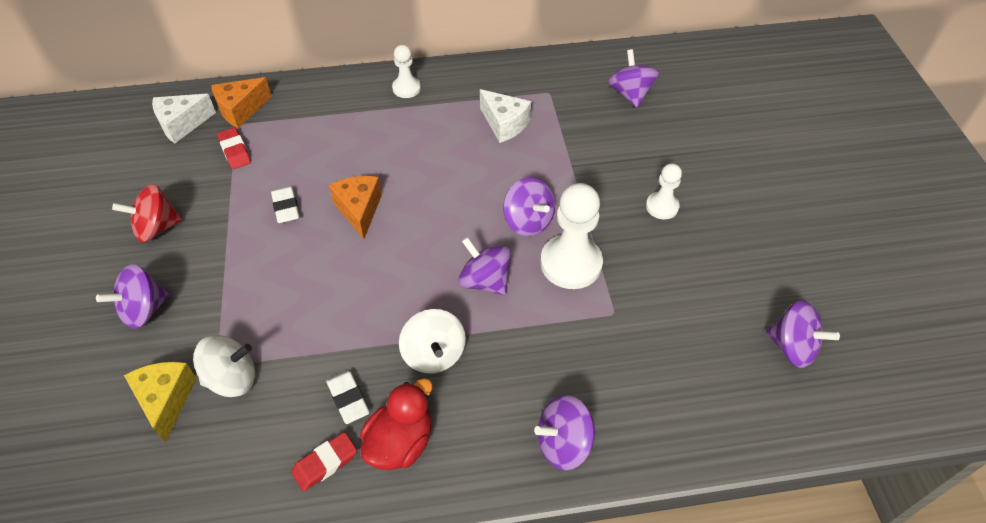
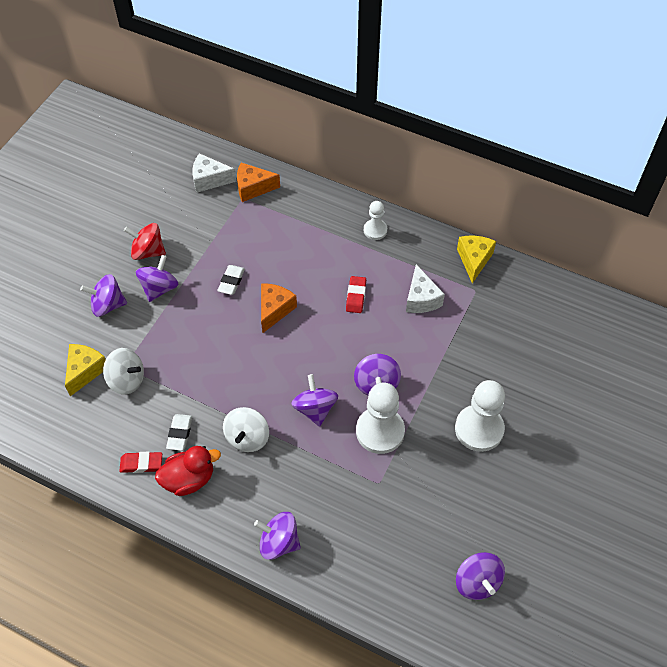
camera: 35 degrees right, 5 degrees up
red eraser [217,128,251,169] -> red eraser moved to [346,276,366,313]
purple spinning top [608,49,659,108] -> purple spinning top moved to [136,255,179,302]
white pawn [646,163,682,219] -> white pawn [455,380,505,452], size x1.79
none -> yellow cheese [457,236,496,283]

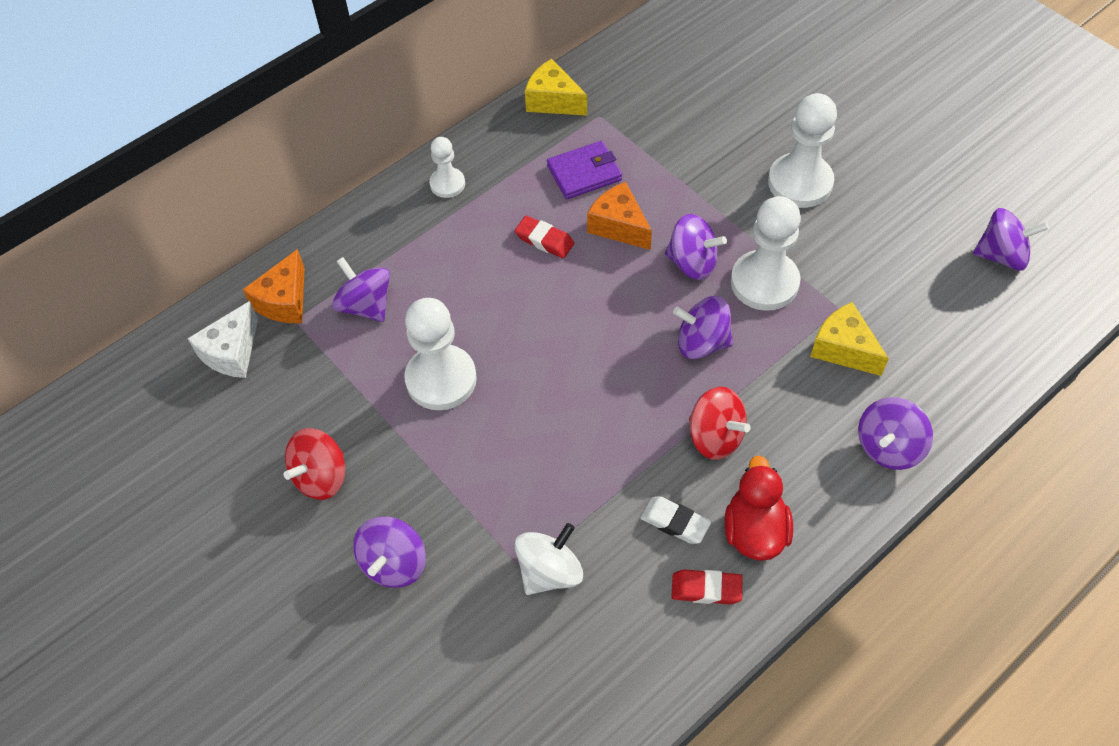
camera: 65 degrees left, 0 degrees up
yellow cheese [65,344,106,396] -> yellow cheese moved to [810,302,889,376]
red eraser [119,452,162,473] -> red eraser turned 75 degrees clockwise [671,569,743,604]
purple spinning top [136,255,179,302] -> purple spinning top moved to [332,257,390,322]
white eraser [217,265,245,295] -> white pawn [404,298,477,410]
white spinning top [223,407,269,452] -> red spinning top [689,387,751,460]
orange cheese [261,283,297,333] -> orange cheese moved to [587,182,652,250]
white cheese [406,264,445,313] -> purple wallet [547,141,622,199]

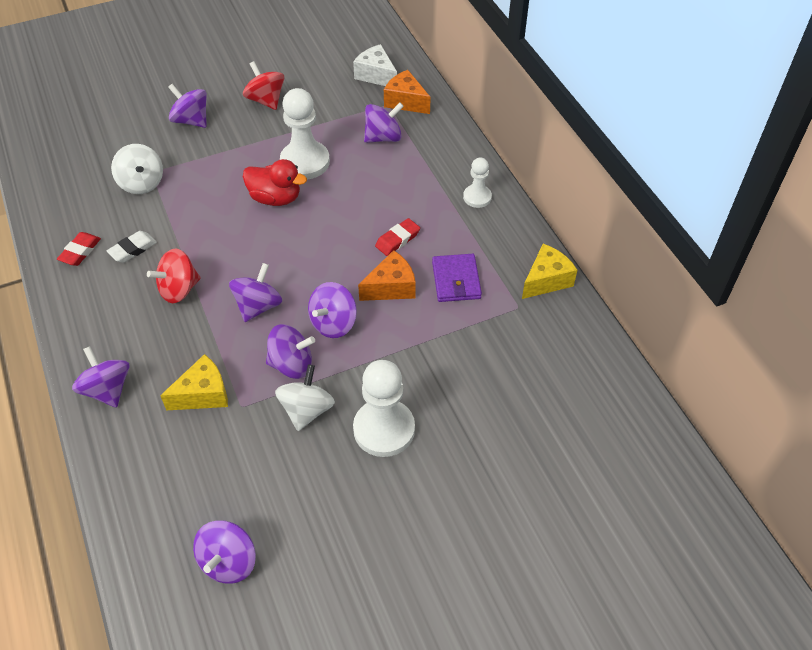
camera: 105 degrees right, 5 degrees down
red duck [725,455,793,561] -> red duck moved to [243,159,307,206]
white pawn [731,196,801,311] -> purple spinning top [266,324,315,379]
none -> white spinning top [275,364,335,431]

